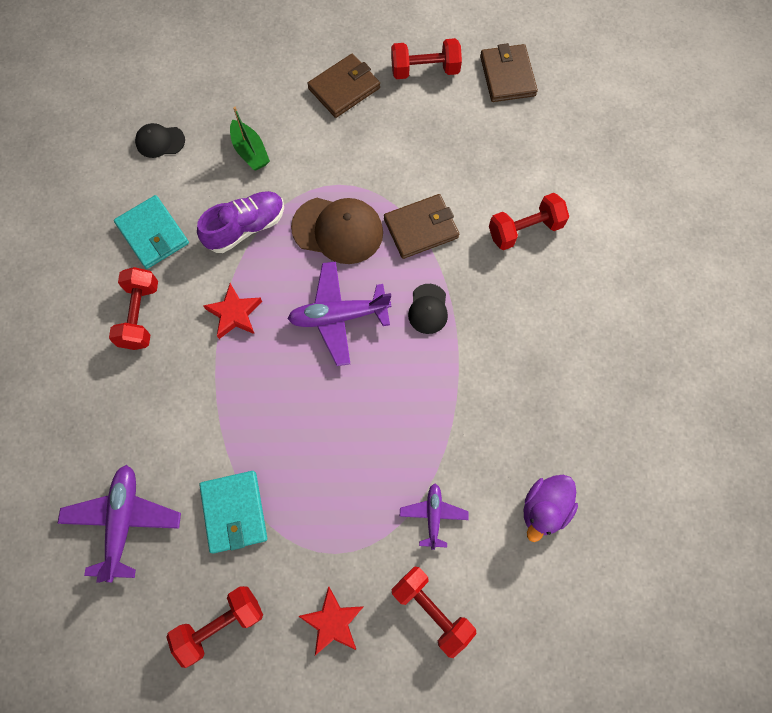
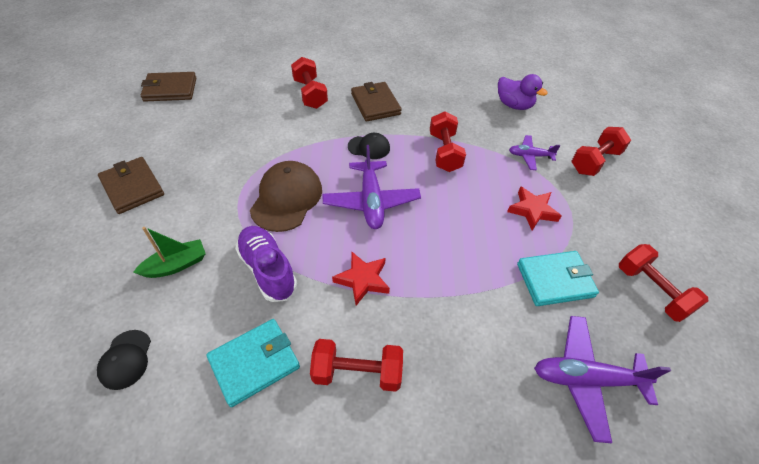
camera: 90 degrees left, 20 degrees down
red star [298,587,364,655] -> red star moved to [507,186,561,231]
brown wallet [384,194,459,259] -> brown wallet moved to [351,82,402,121]
red dumbbell [391,38,462,79] -> red dumbbell moved to [430,111,466,172]

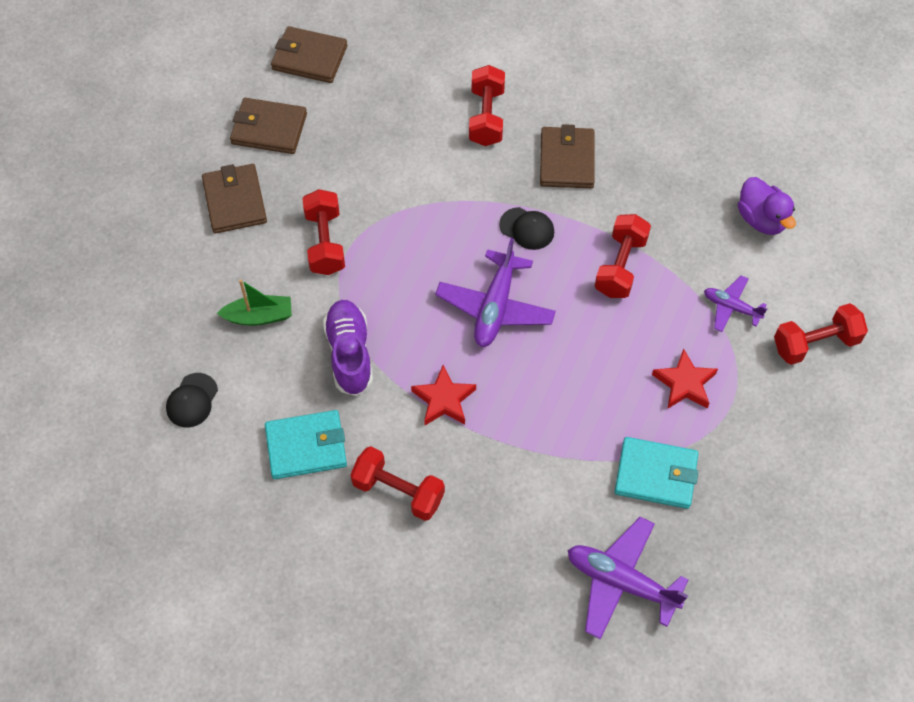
camera: 25 degrees right, 10 degrees up
brown cap [250,161,322,232] -> none
red dumbbell [619,244,708,322] -> red dumbbell moved to [302,189,345,275]
none -> brown wallet [230,98,307,154]

